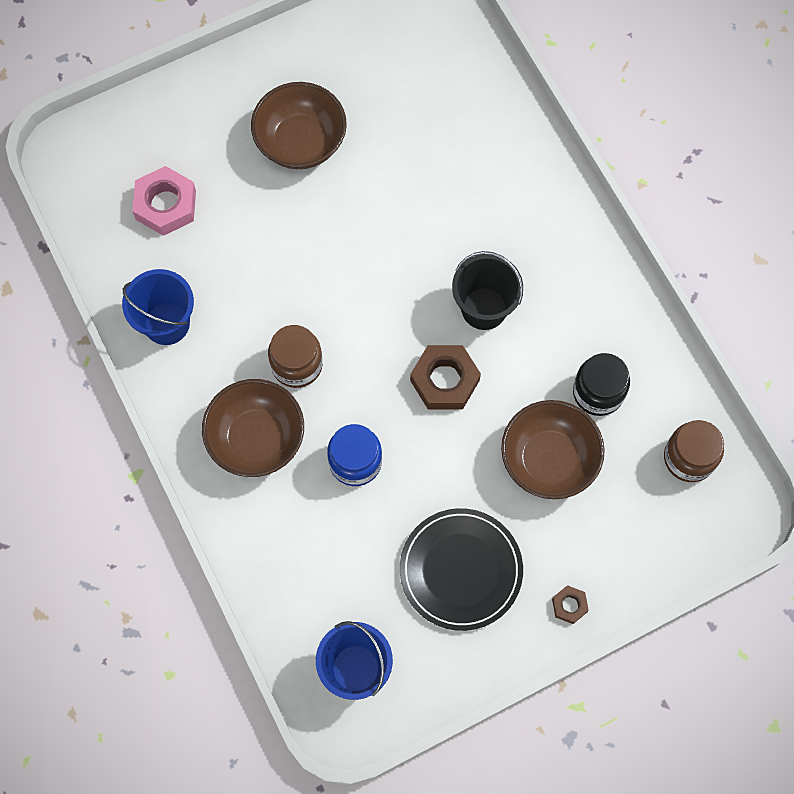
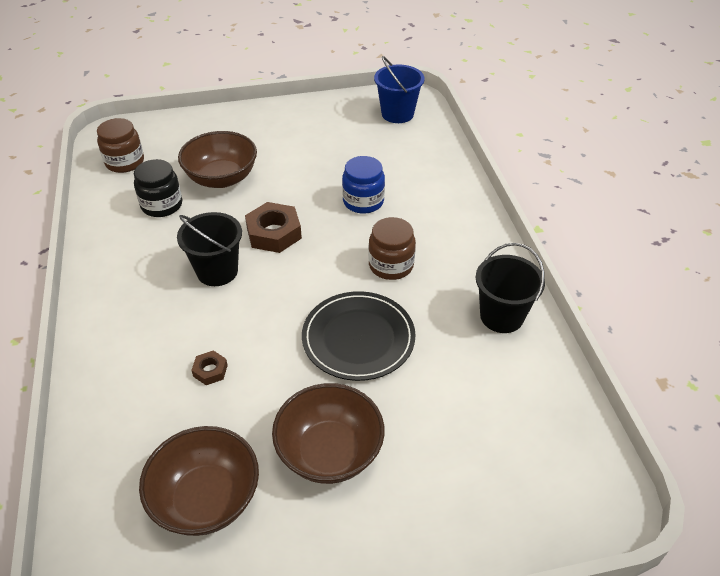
camera: 165 degrees left, 25 degrees down
blue bucket [122,269,194,345] -> black bucket [476,243,545,333]
pink nut [132,166,196,236] -> none
brown bowl [202,379,304,477] -> brown bowl moved to [139,426,259,536]
black plate [400,508,523,631] -> black plate moved to [302,291,416,381]
brown nut [552,585,589,624] -> brown nut moved to [191,350,228,385]

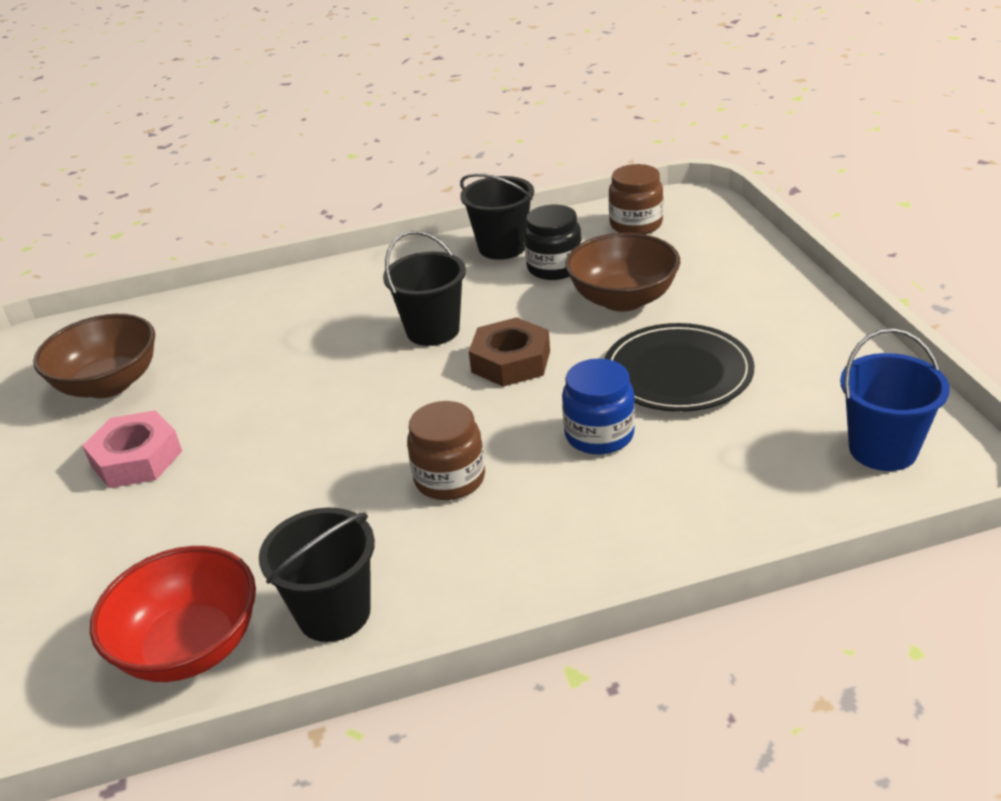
camera: 90 degrees right, 10 degrees down
brown nut [191,350,228,385] -> none
brown bowl [272,383,384,484] -> pink nut [82,410,182,488]
black plate [302,291,416,381] -> black plate moved to [605,323,754,412]
none -> red bowl [90,546,256,682]
none -> black bucket [460,173,534,260]

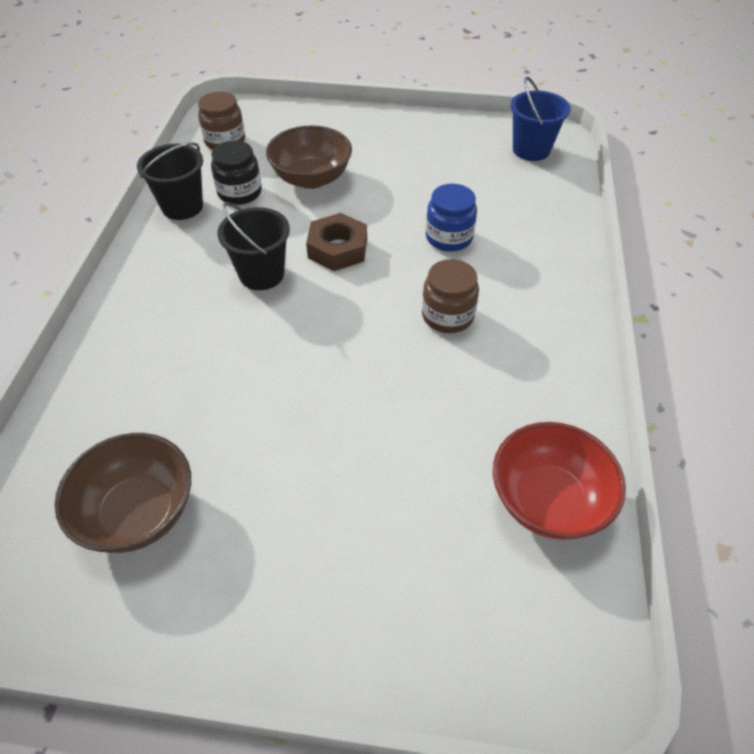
camera: 70 degrees left, 15 degrees up
pink nut [82,410,182,488] -> none
black bucket [259,508,375,642] -> none
black plate [605,323,754,412] -> none

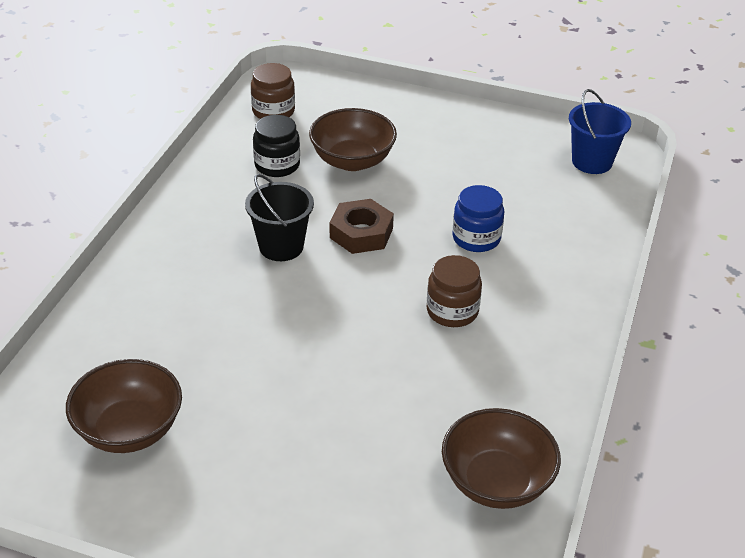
camera: 10 degrees right, 10 degrees down
black bucket [137,142,203,220] -> none
red bowl [493,422,626,540] -> brown bowl [442,408,561,509]

